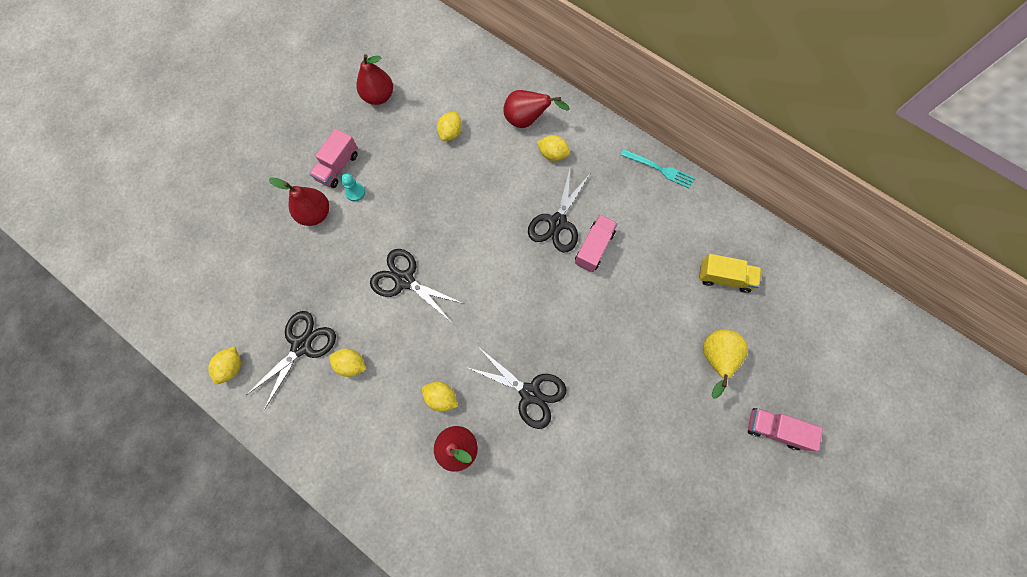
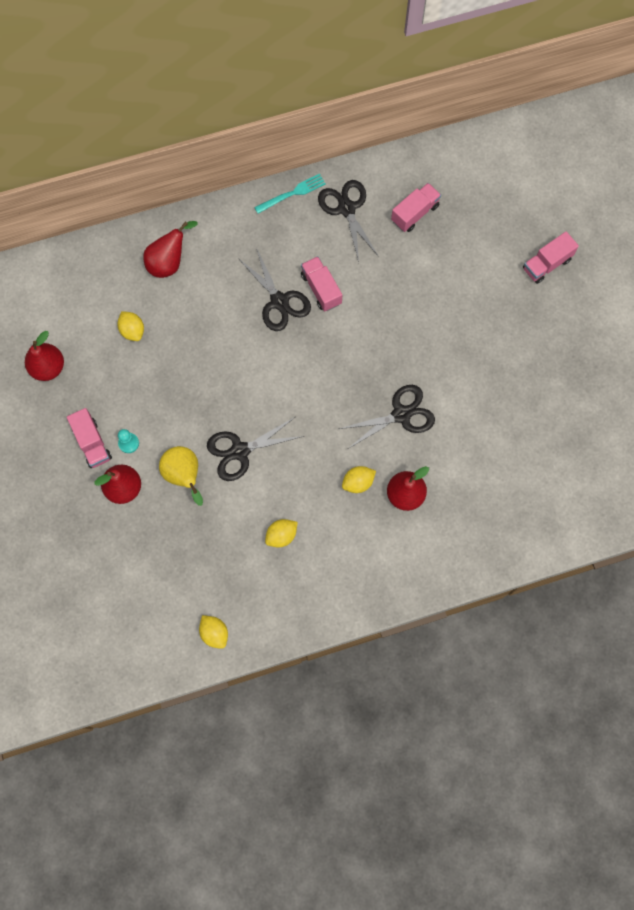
camera: 55 degrees left, 0 degrees up
black scissors [246,311,336,409] -> black scissors moved to [318,180,379,262]
yellow lemon [537,135,570,161] -> none
yellow truck [699,254,761,293] -> pink truck [391,183,441,232]
yellow pear [703,329,748,399] -> yellow pear moved to [159,446,203,506]

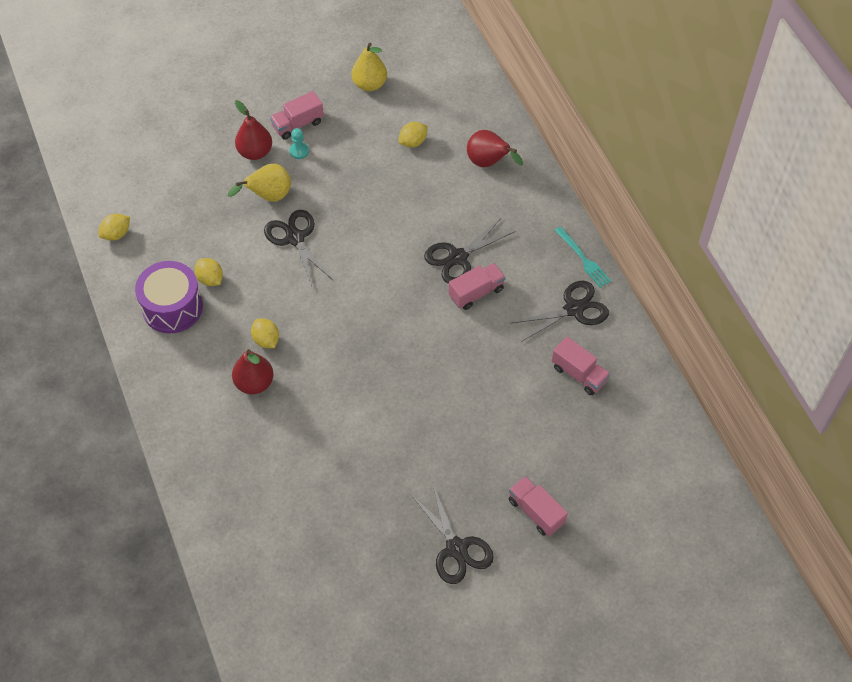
camera: 85 degrees right, 15 degrees down
red pear [25,331,64,381] -> yellow pear [351,43,387,91]
black scissors [339,385,435,449] -> black scissors moved to [411,485,494,584]
none -> purple drum [135,261,203,334]

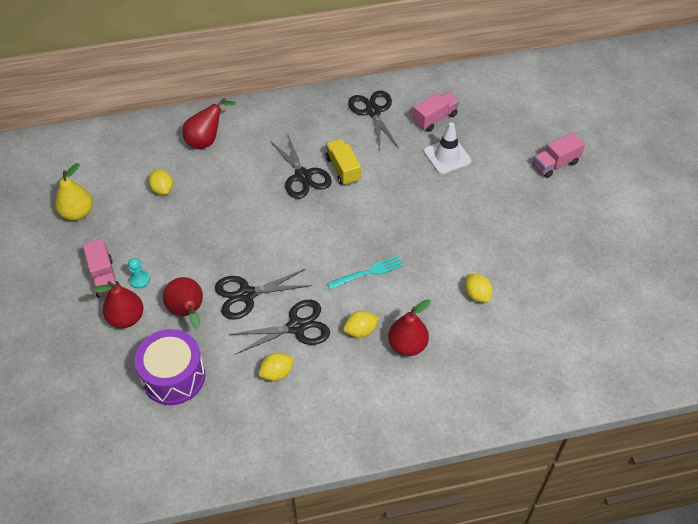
camera: 80 degrees left, 5 degrees down
yellow lemon [98,214,130,241] -> yellow lemon moved to [465,274,493,303]
purple drum [135,261,203,334] -> purple drum moved to [135,329,205,405]
yellow pear [228,164,291,202] -> red pear [163,277,203,329]
black scissors [411,485,494,584] -> black scissors moved to [230,300,330,354]
pink truck [449,263,506,310] -> yellow truck [325,139,361,186]
turquoise fork [554,226,611,288] -> turquoise fork moved to [327,256,403,289]
none -> white traffic cone [424,122,471,174]

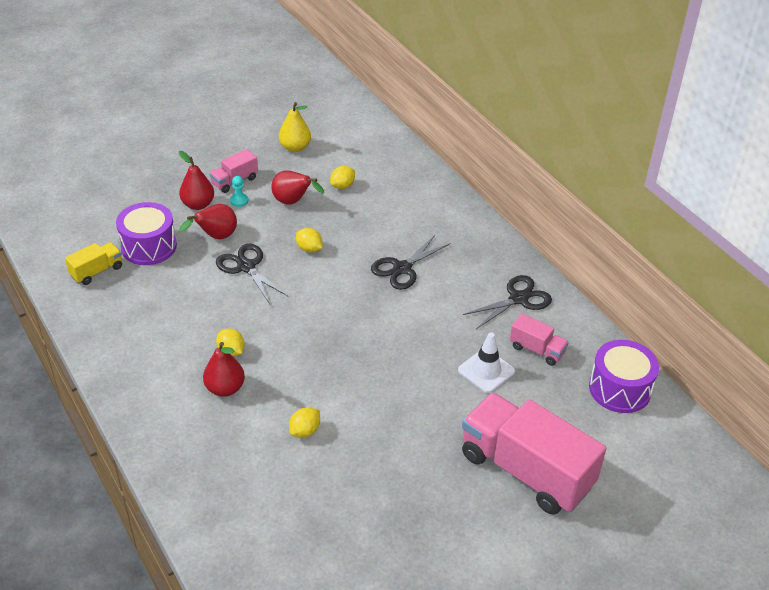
camera: 70 degrees right, 10 degrees down
red pear [183,97,236,149] -> red pear moved to [271,170,324,205]
black scissors [230,300,330,354] -> none
yellow lemon [258,353,294,381] -> yellow lemon moved to [296,228,323,253]
yellow truck [325,139,361,186] -> yellow truck moved to [65,242,122,285]
turquoise fork [327,256,403,289] -> none
pink truck [533,132,585,178] -> pink truck [462,392,607,515], size x2.20
none -> purple drum [589,340,659,413]

